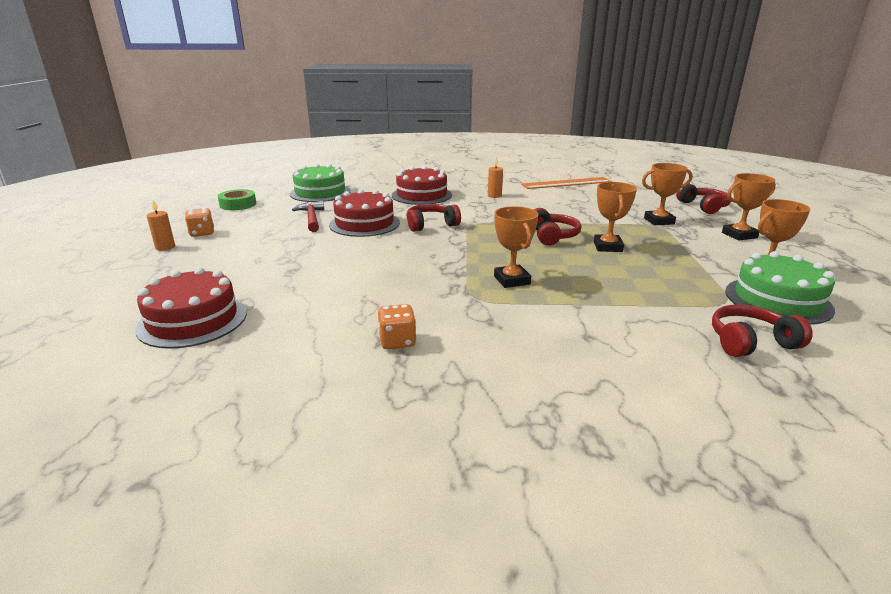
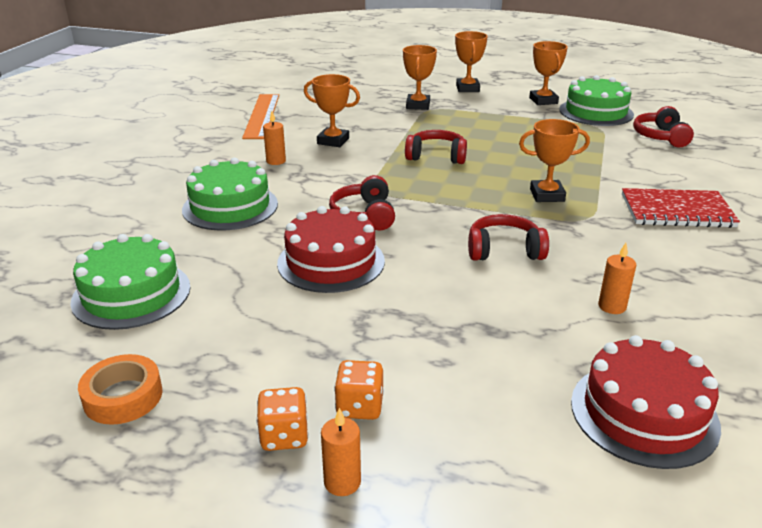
camera: 75 degrees left, 5 degrees up
green tape [218,189,256,210] -> orange tape [78,354,163,425]
red hammer [292,201,324,232] -> none
orange dice [378,304,417,349] -> orange dice moved to [334,360,384,420]
red cake [392,166,452,205] -> green cake [182,158,278,231]
orange trophy [594,182,637,252] -> orange trophy moved to [304,74,360,147]
red headphones [676,183,731,214] -> red headphones moved to [468,214,549,261]
none -> orange candle [598,243,636,314]
none -> red notebook [622,188,740,228]

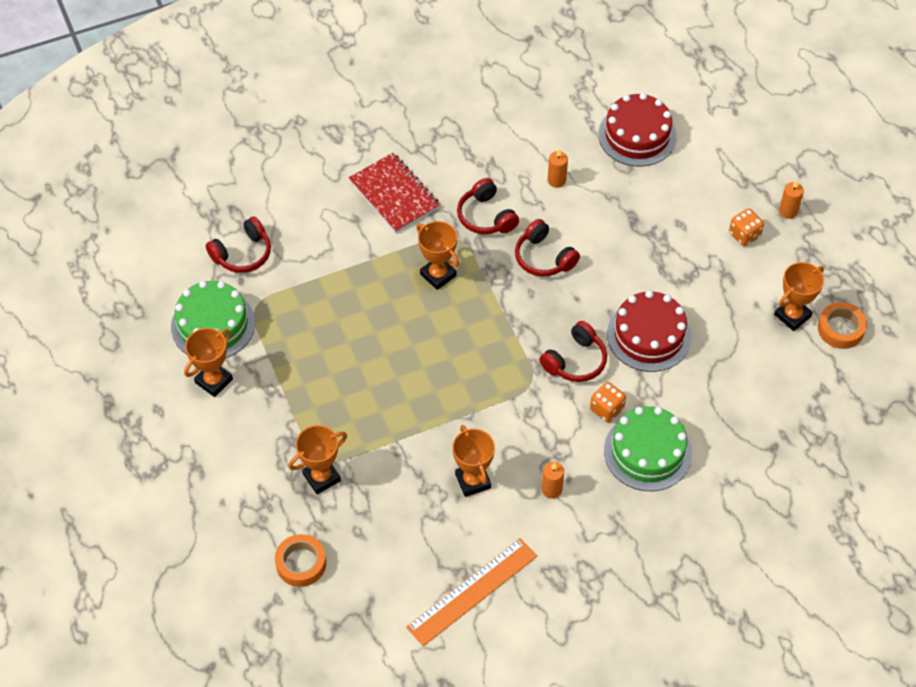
camera: 130 degrees left, 25 degrees up
green cake [70,234,191,330] -> none
orange dice [256,387,309,451] -> orange dice moved to [590,382,626,422]
red headphones [405,130,467,164] -> red headphones moved to [457,178,519,234]
orange trophy [455,31,488,92] -> orange trophy moved to [774,262,824,331]
none -> orange tape [275,534,326,587]

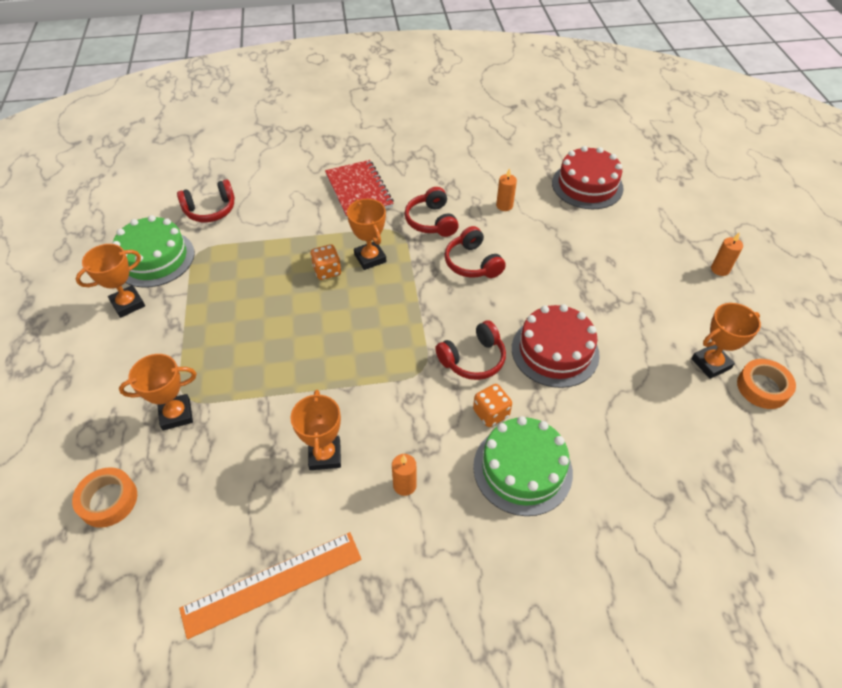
camera: 15 degrees right, 5 degrees down
orange dice [729,209,764,246] -> orange dice moved to [310,244,341,280]

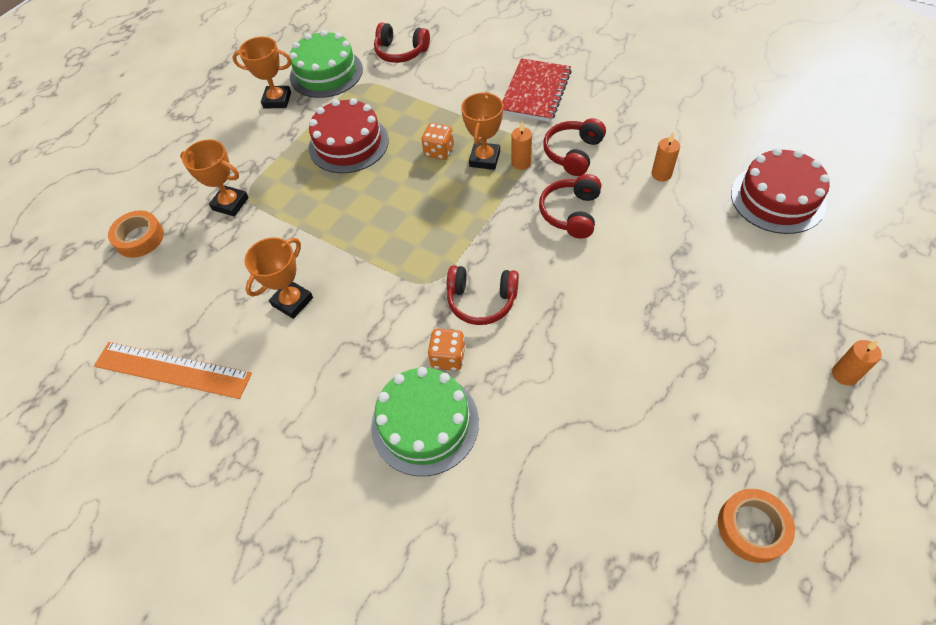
camera: 45 degrees right, 5 degrees up
orange candle [392,454,417,496] -> orange candle moved to [511,122,532,170]
red cake [512,304,600,388] -> red cake moved to [309,98,389,173]
orange trophy [691,303,761,379] -> none

